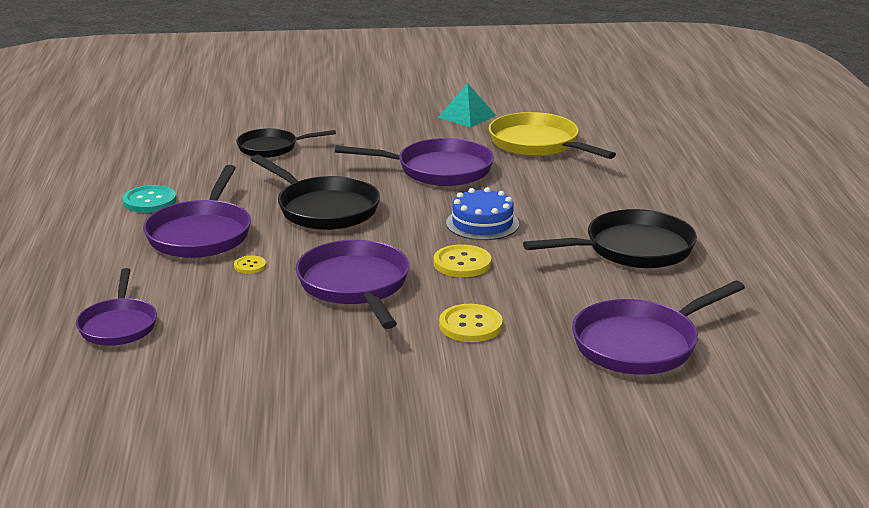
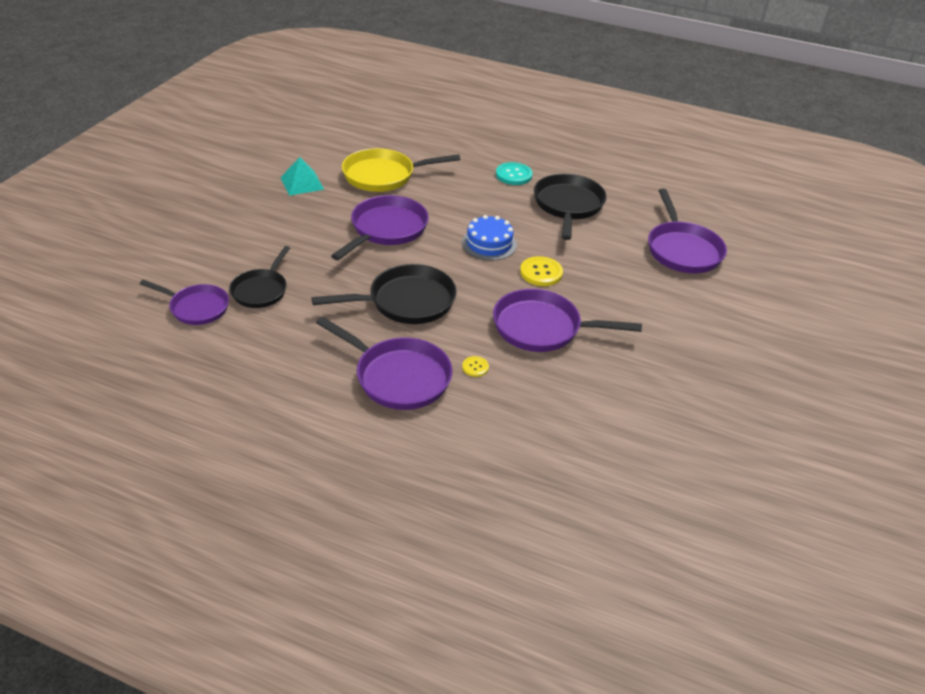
camera: 65 degrees left, 15 degrees up
purple pan [76,268,157,346] -> purple pan moved to [140,280,229,325]
turquoise button [122,185,177,213] -> turquoise button moved to [496,162,533,185]
yellow button [439,304,503,342] -> none

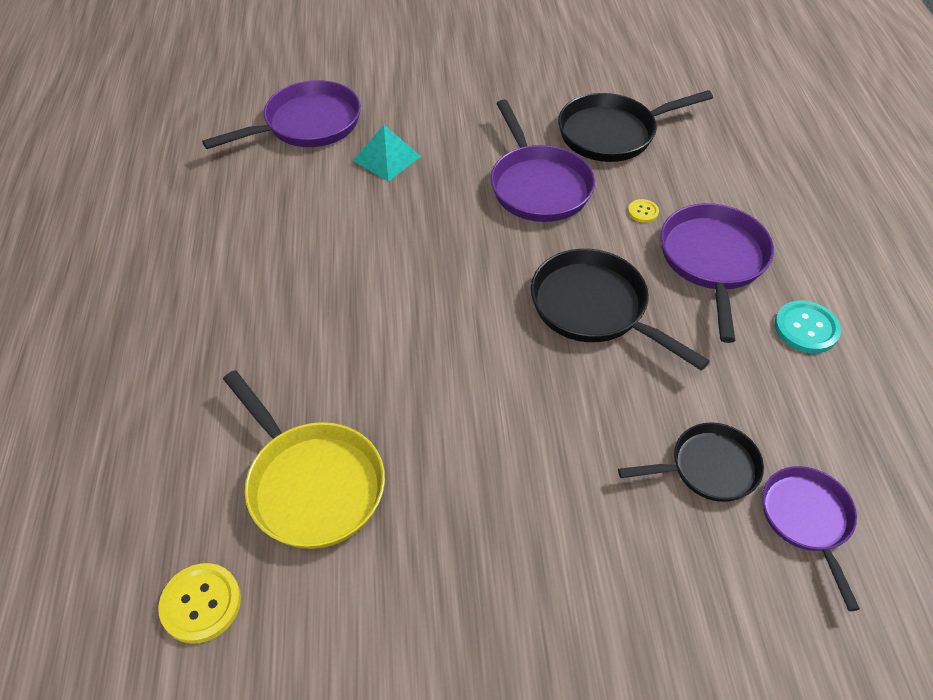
camera: 115 degrees left, 10 degrees up
turquoise pyramid [280,157,324,196] -> turquoise pyramid moved to [353,125,421,182]
purple pan [331,195,429,260] -> none
blue cake [462,215,517,260] -> none
turquoise button [496,162,533,185] -> turquoise button moved to [775,301,841,353]
yellow button [520,256,563,286] -> yellow button moved to [158,563,241,644]
black pan [534,174,607,240] -> black pan moved to [558,90,713,162]

